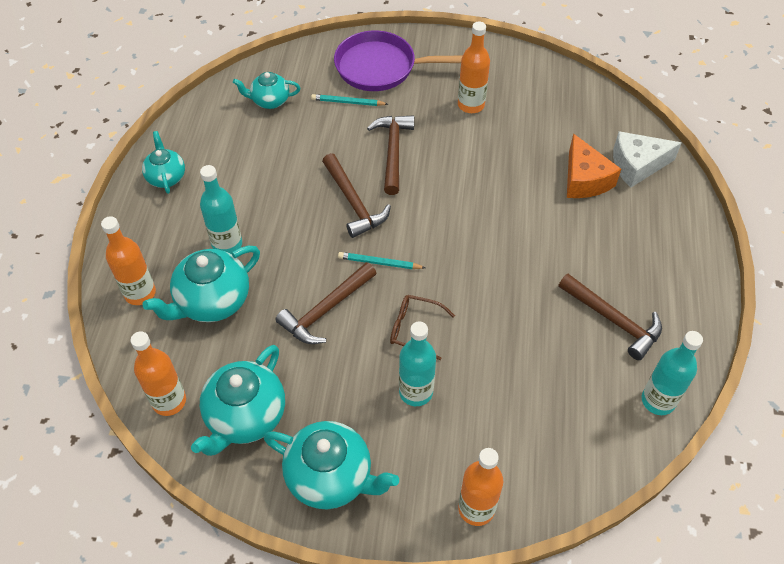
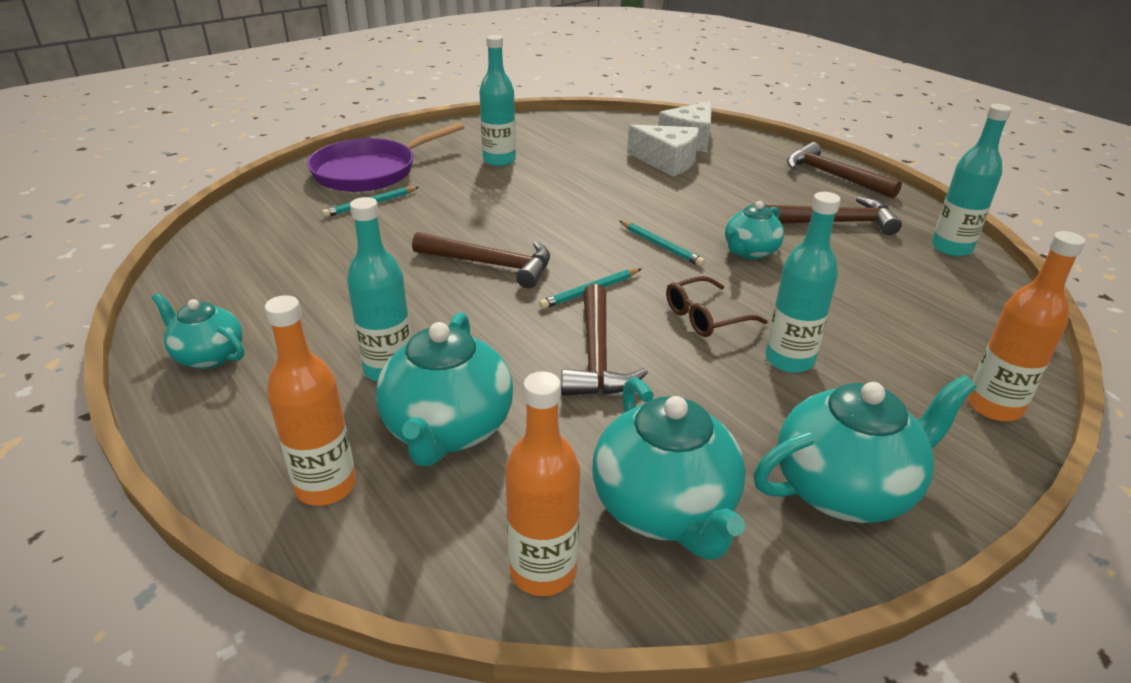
camera: 45 degrees left, 20 degrees down
turquoise teapot [233,72,300,109] -> turquoise teapot moved to [725,201,784,260]
brown hammer [367,115,414,195] -> brown hammer moved to [787,142,902,198]
orange bottle [458,22,490,113] -> turquoise bottle [479,35,516,166]
orange cheese [567,133,621,198] -> white cheese [627,125,699,176]
none -> turquoise pencil [620,221,705,267]

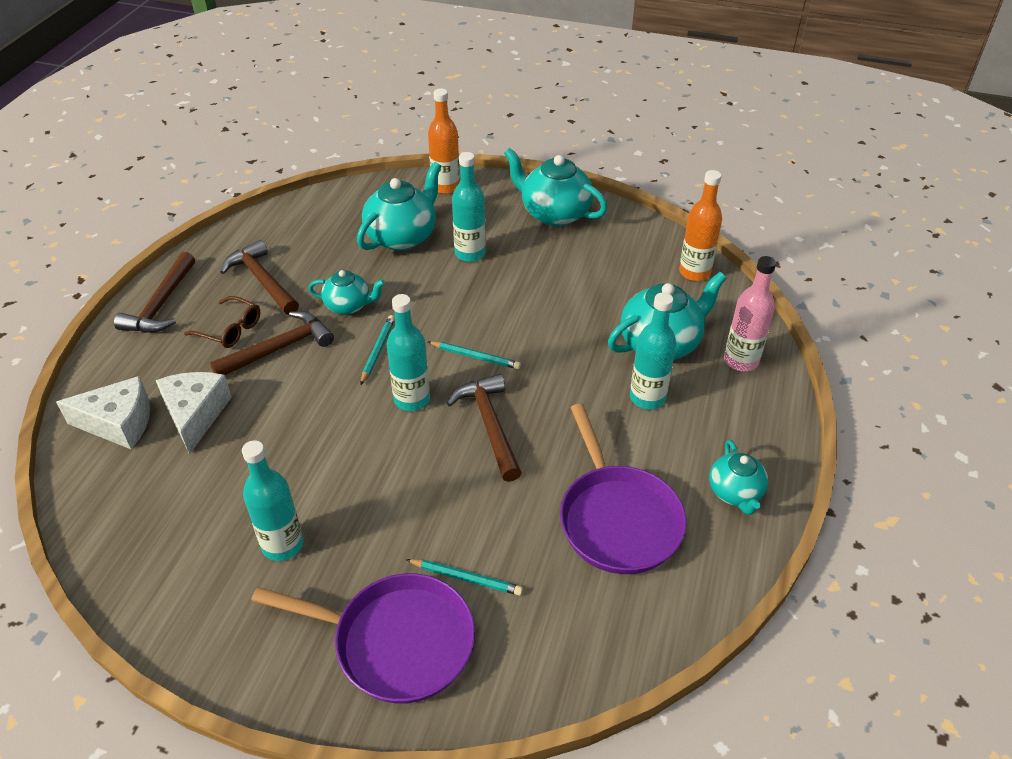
camera: 125 degrees left, 10 degrees up
orange bottle [265,295,356,506] -> pink bottle [724,256,776,371]
brown hammer [561,284,648,396] -> brown hammer moved to [210,311,334,375]
turquoise teapot [592,377,746,560] -> turquoise teapot moved to [357,162,441,251]
brown glasses [666,276,768,337] -> brown glasses moved to [184,296,260,348]
turquoise bottle [932,104,1012,257] -> turquoise bottle moved to [387,294,430,411]
none -> purple pan [560,404,687,574]

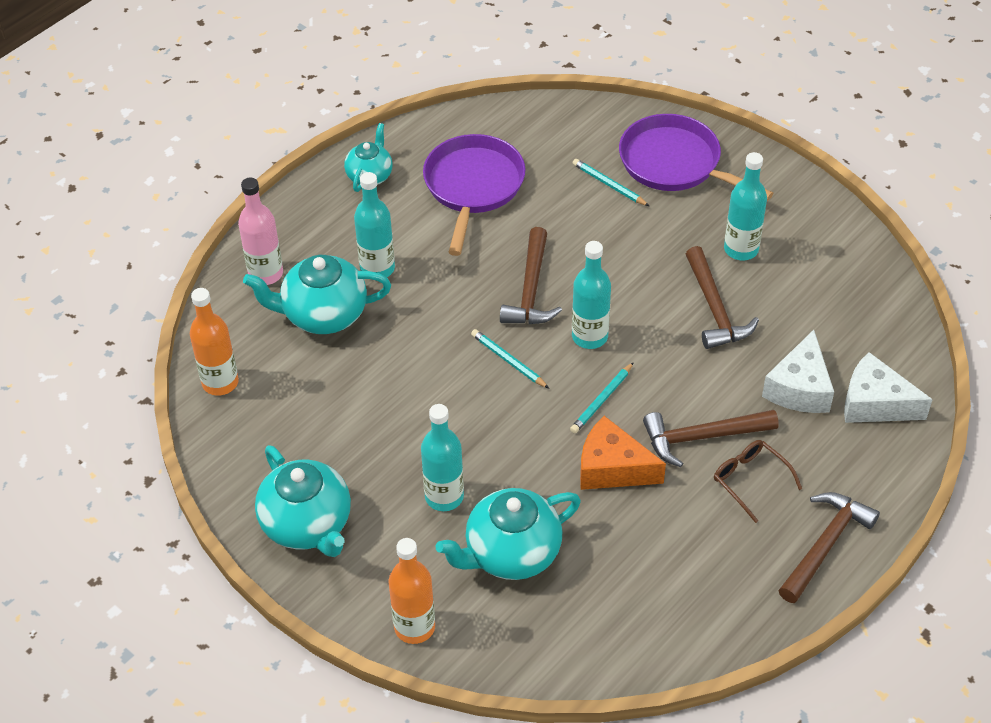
camera: 155 degrees left, 5 degrees up
brown hammer [220,240,299,315] -> brown hammer moved to [686,246,759,349]
turquoise teapot [308,270,385,315] -> orange cheese [580,416,666,490]

